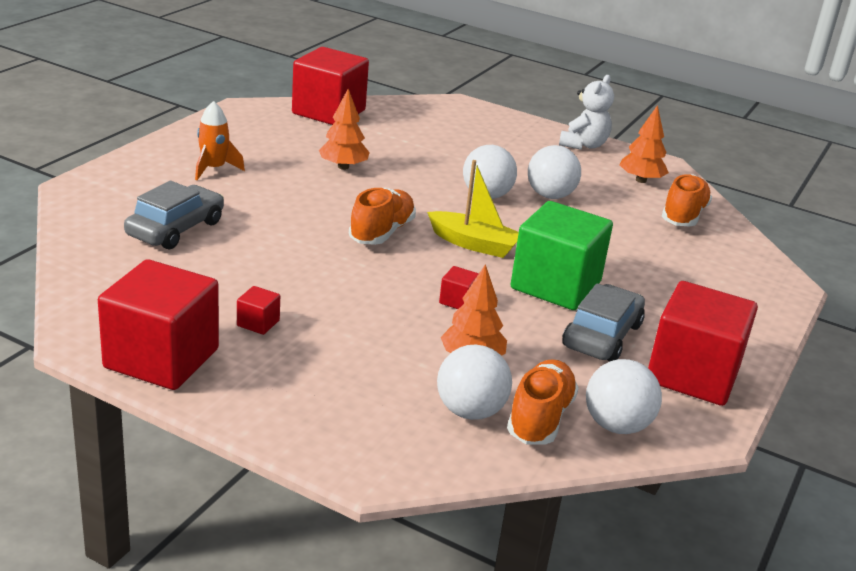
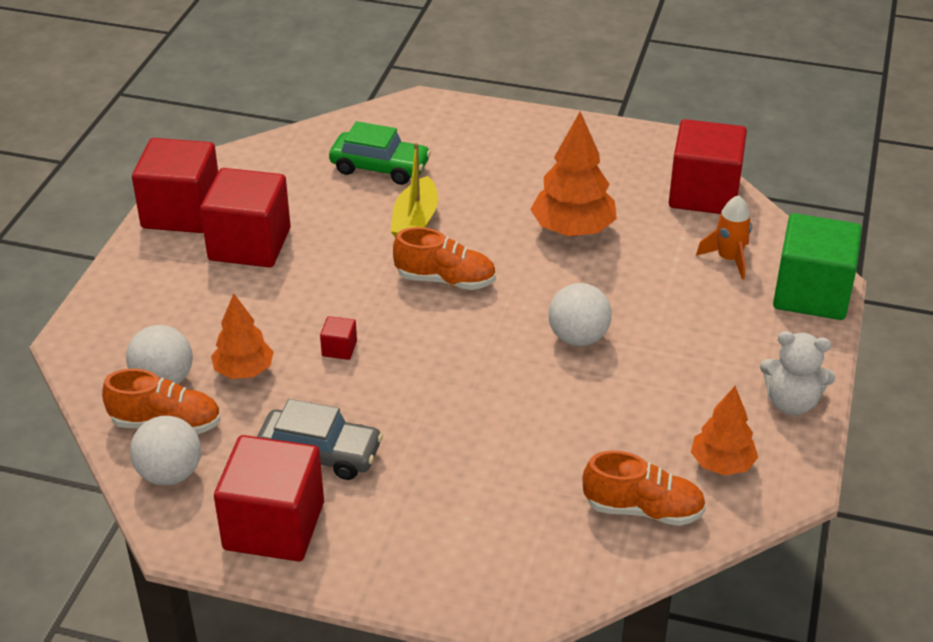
camera: 80 degrees right, 10 degrees up
grey car [124,181,224,249] -> green car [329,121,431,185]
orange rocket [195,101,245,180] -> orange rocket moved to [696,195,752,280]
red cube [237,286,280,335] -> red cube [200,168,291,267], size x2.49
orange tree [319,89,370,170] -> orange tree [530,111,617,236], size x1.54
yellow boat [427,160,519,258] -> yellow boat moved to [390,143,438,238]
green cube [511,201,613,310] -> green cube moved to [773,213,862,320]
white ball [528,145,581,199] -> none

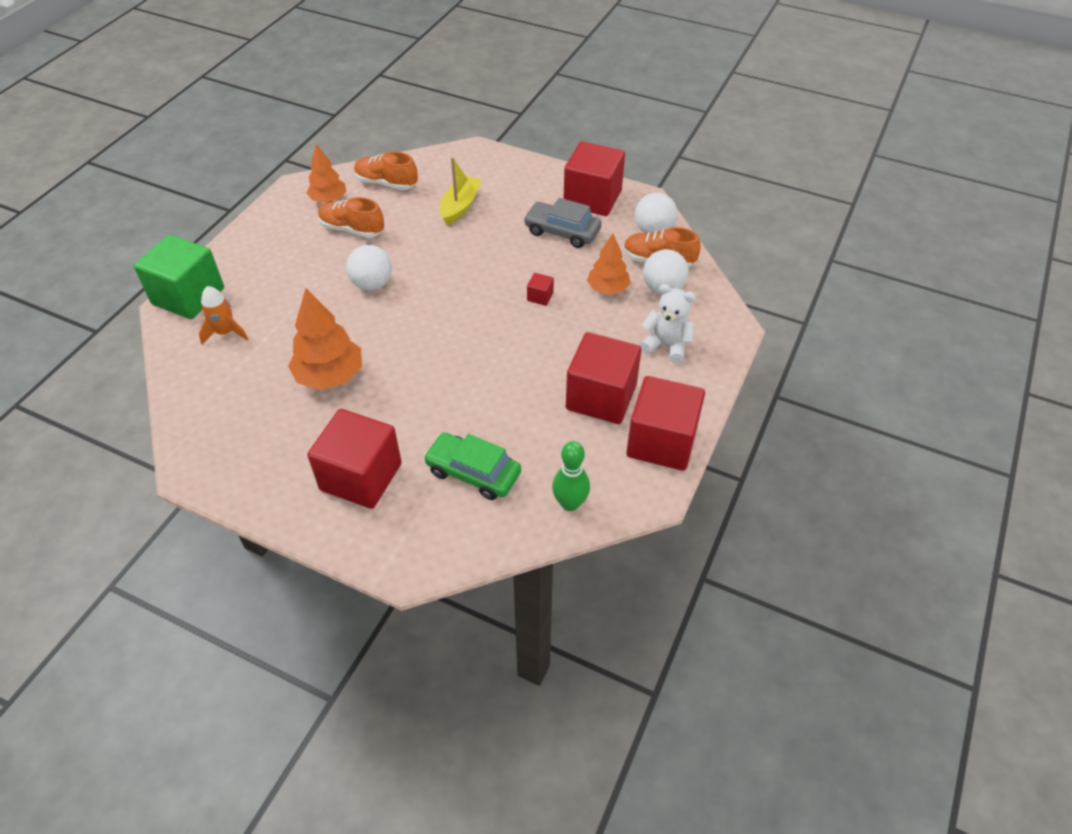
camera: 170 degrees left, 10 degrees up
yellow boat [390,143,438,238] -> yellow boat moved to [440,157,482,225]
orange shoe [393,227,496,290] -> orange shoe moved to [318,197,384,238]
red cube [669,119,747,214] -> red cube moved to [307,409,402,509]
white teddy bear [760,331,836,415] -> white teddy bear moved to [640,284,696,364]
none -> green bowling pin [552,441,590,511]

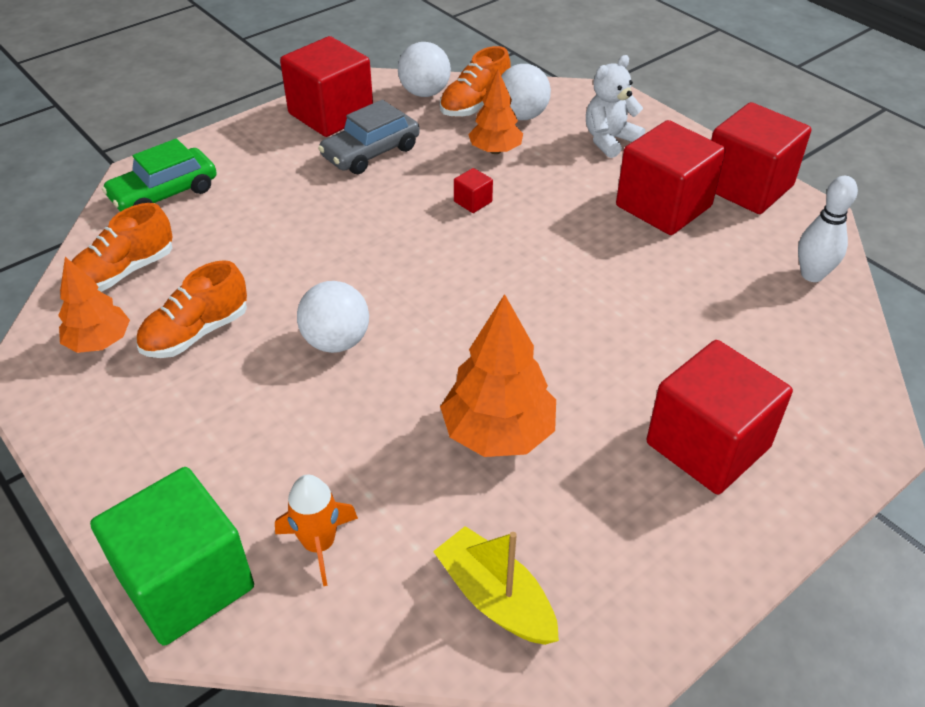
camera: 65 degrees left, 5 degrees down
green car [423,432,521,500] -> green car moved to [102,139,217,212]
yellow boat [440,157,482,225] -> yellow boat moved to [433,526,559,645]
green bowling pin [552,441,590,511] -> white bowling pin [798,176,858,282]

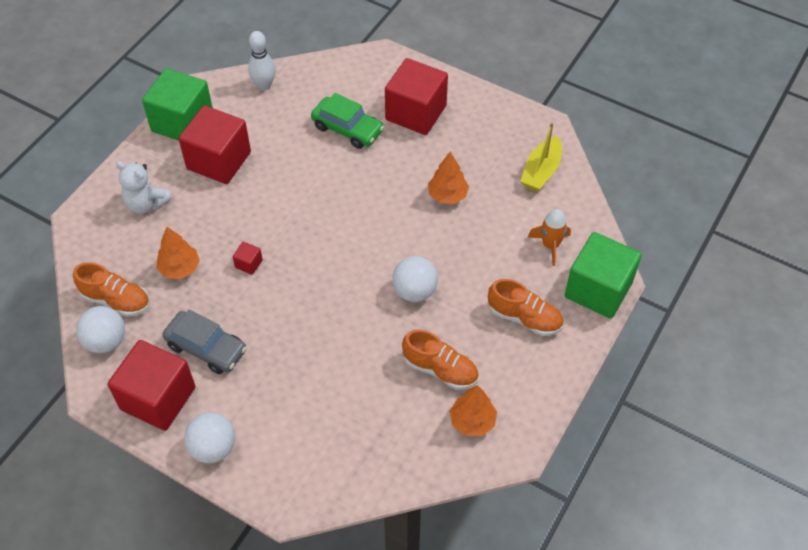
camera: 110 degrees left, 10 degrees up
orange shoe [71,203,172,292] -> orange shoe moved to [488,279,563,336]
green car [102,139,217,212] -> green car moved to [311,93,384,149]
orange tree [440,294,556,457] -> orange tree [428,152,469,204], size x0.65
white ball [501,64,551,120] -> white ball moved to [184,412,235,463]
red cube [711,102,811,214] -> green cube [142,68,213,141]

